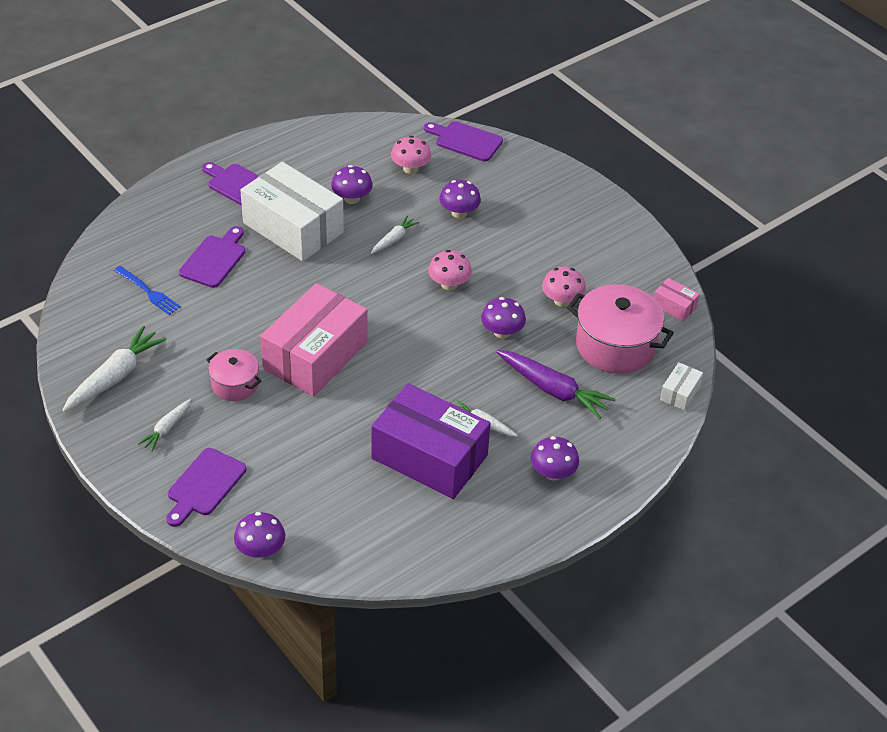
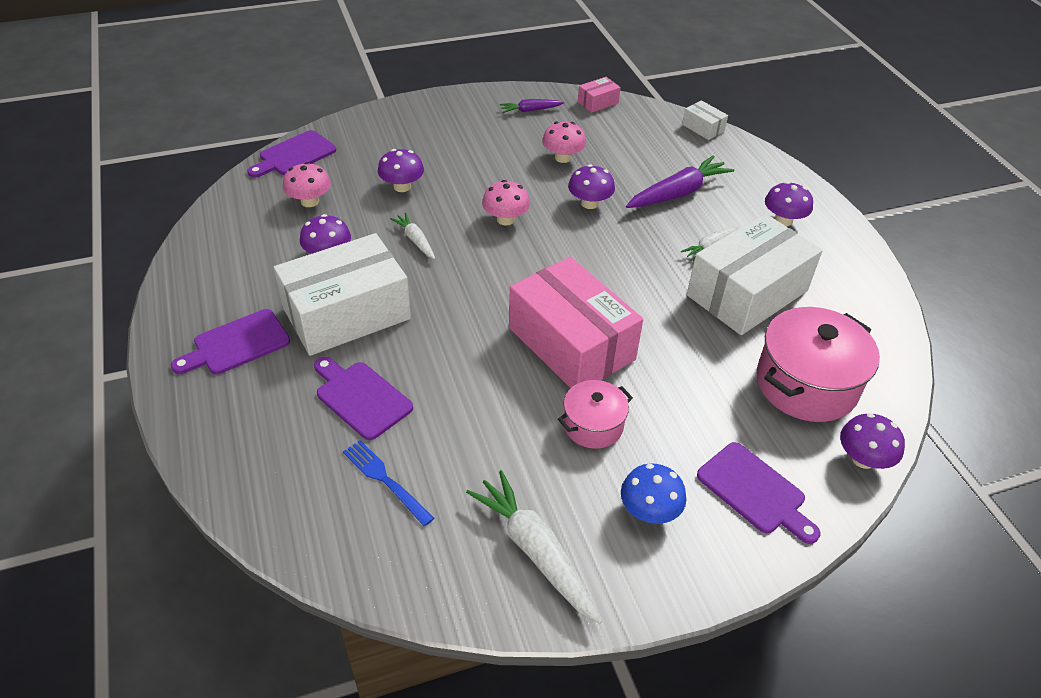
camera: 70 degrees left, 0 degrees up
blue fork [114,266,181,315] -> blue fork turned 105 degrees counterclockwise [343,440,434,526]
white carrot [138,399,191,451] -> blue mushroom [621,463,686,524]
purple box [371,383,491,499] -> white box [687,213,823,335]
pink pot [567,284,674,374] -> pink pot moved to [757,307,880,422]
none -> purple carrot [500,99,565,113]

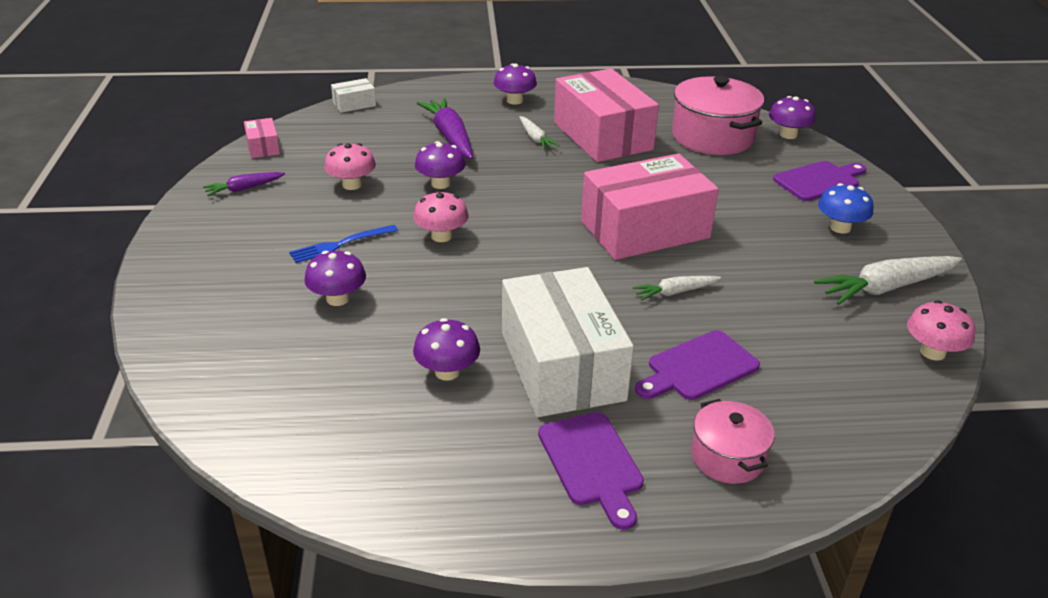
camera: 75 degrees left, 10 degrees down
purple cutting board [247,130,336,178] -> none
pink mushroom [283,162,331,207] -> pink mushroom moved to [907,300,976,361]
blue fork [343,440,434,526] -> blue fork moved to [289,225,398,263]
white carrot [390,213,435,259] -> white carrot moved to [632,276,721,301]
purple carrot [500,99,565,113] -> purple carrot turned 60 degrees clockwise [203,172,285,196]
pink pot [558,380,633,449] -> pink pot moved to [691,399,775,484]
white box [687,213,823,335] -> pink box [554,68,659,162]

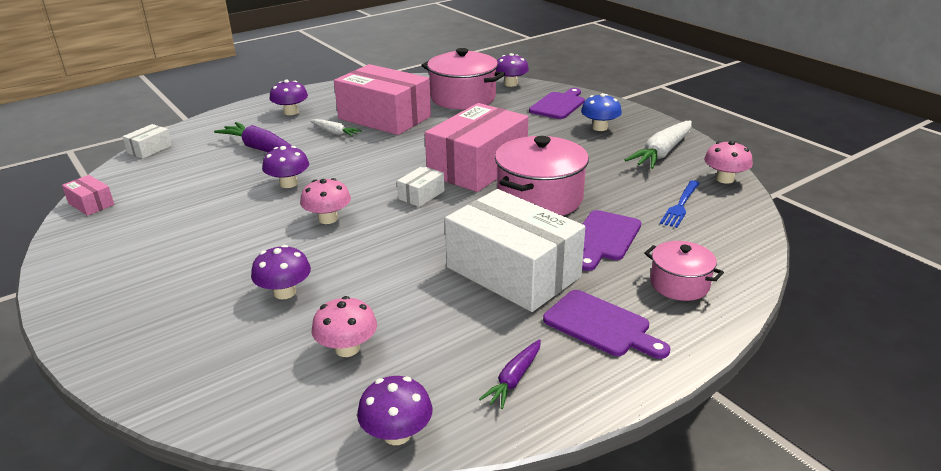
camera: 30 degrees left, 5 degrees down
purple carrot [203,172,285,196] -> purple carrot moved to [479,339,541,409]
blue fork [289,225,398,263] -> blue fork moved to [660,180,700,228]
pink mushroom [324,143,376,190] -> pink mushroom moved to [312,296,377,357]
purple mushroom [413,318,480,381] -> purple mushroom moved to [357,376,433,445]
white carrot [632,276,721,301] -> pink pot [495,136,589,216]
none -> white box [397,166,444,207]

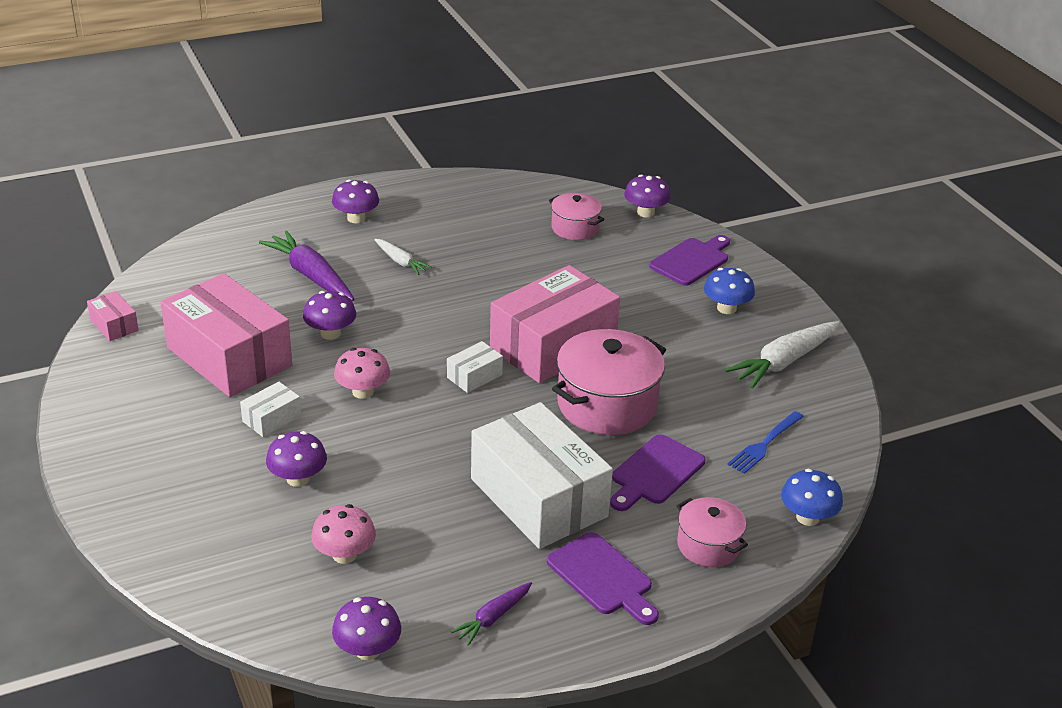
camera: 10 degrees right, 5 degrees up
white box [123,124,172,159] -> white box moved to [240,382,301,437]
pink box [334,64,431,135] -> pink box moved to [160,273,292,397]
pink pot [421,48,505,109] -> pink pot [549,193,604,240], size x0.56
pink mushroom [704,141,753,184] -> none
none -> blue mushroom [781,469,843,526]

